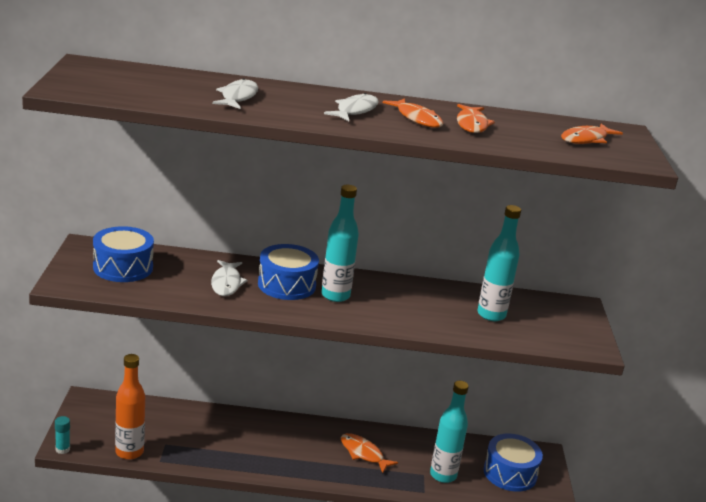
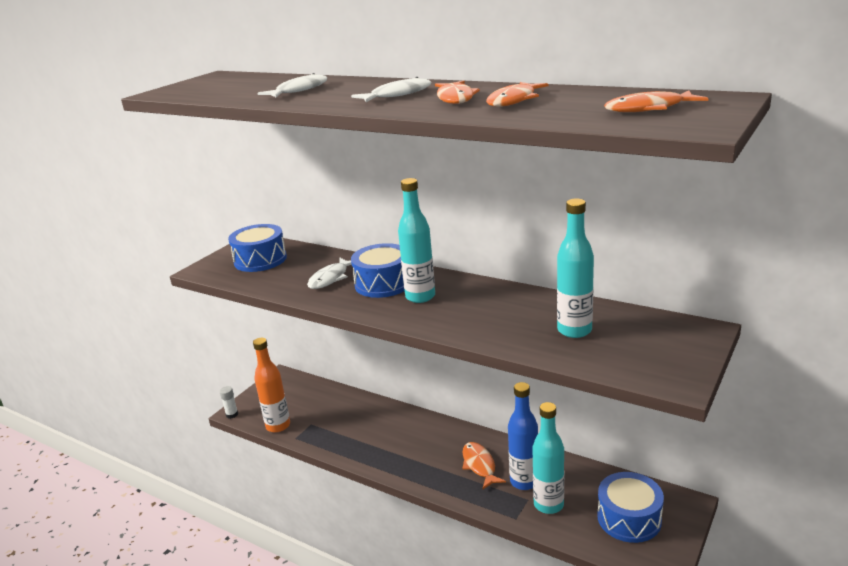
camera: 35 degrees right, 0 degrees up
turquoise glue stick [55,416,70,454] -> white glue stick [220,386,238,419]
none -> blue bottle [508,382,538,490]

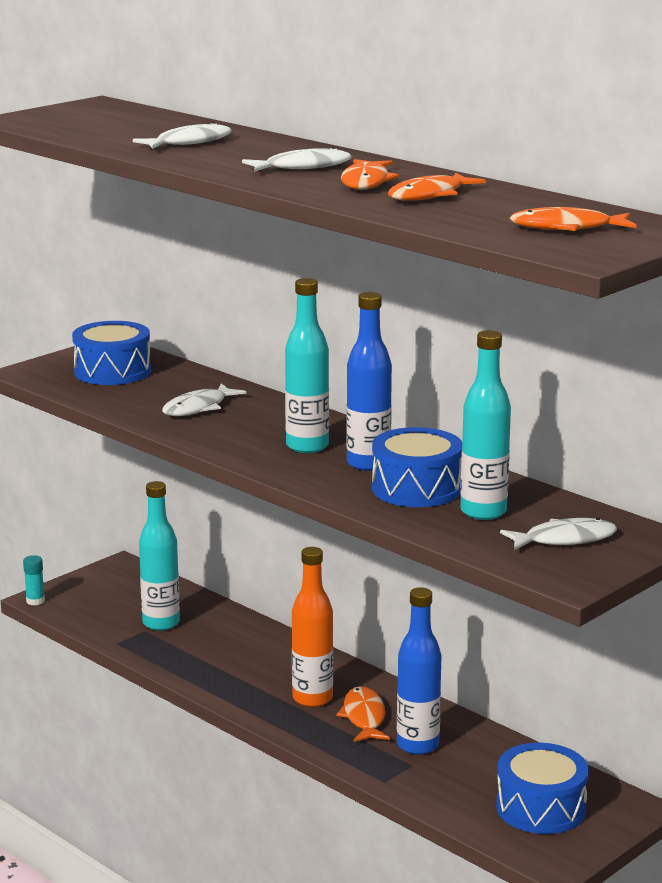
camera: 10 degrees right, 5 degrees down
white glue stick [220,386,238,419] -> turquoise glue stick [23,555,45,605]
orange bottle [253,338,290,433] -> orange bottle moved to [292,547,333,707]
blue drum [351,243,405,298] -> blue drum moved to [372,427,462,507]
turquoise bottle [532,402,564,514] -> turquoise bottle moved to [139,481,180,631]
none -> blue bottle [346,292,392,471]
none -> white fish [500,518,617,550]

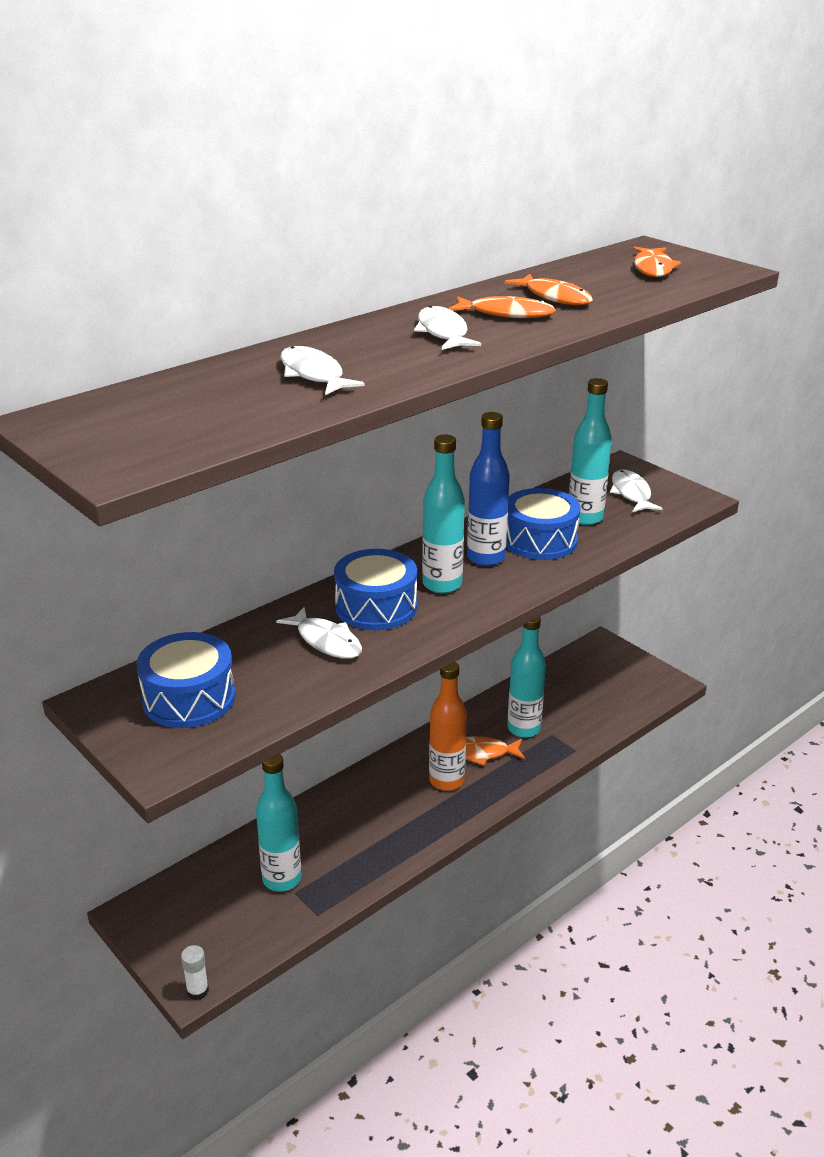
camera: 85 degrees left, 10 degrees up
turquoise glue stick [23,555,45,605] -> white glue stick [181,945,209,1000]
blue bottle [397,587,442,755] -> turquoise bottle [507,617,546,738]
blue drum [496,743,589,834] -> blue drum moved to [334,549,417,630]

